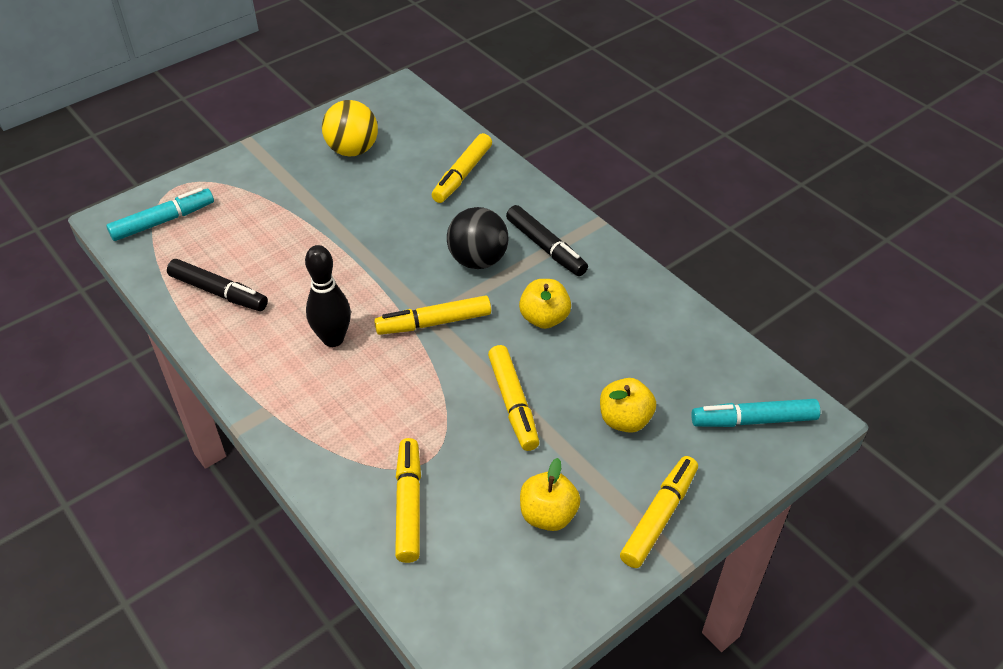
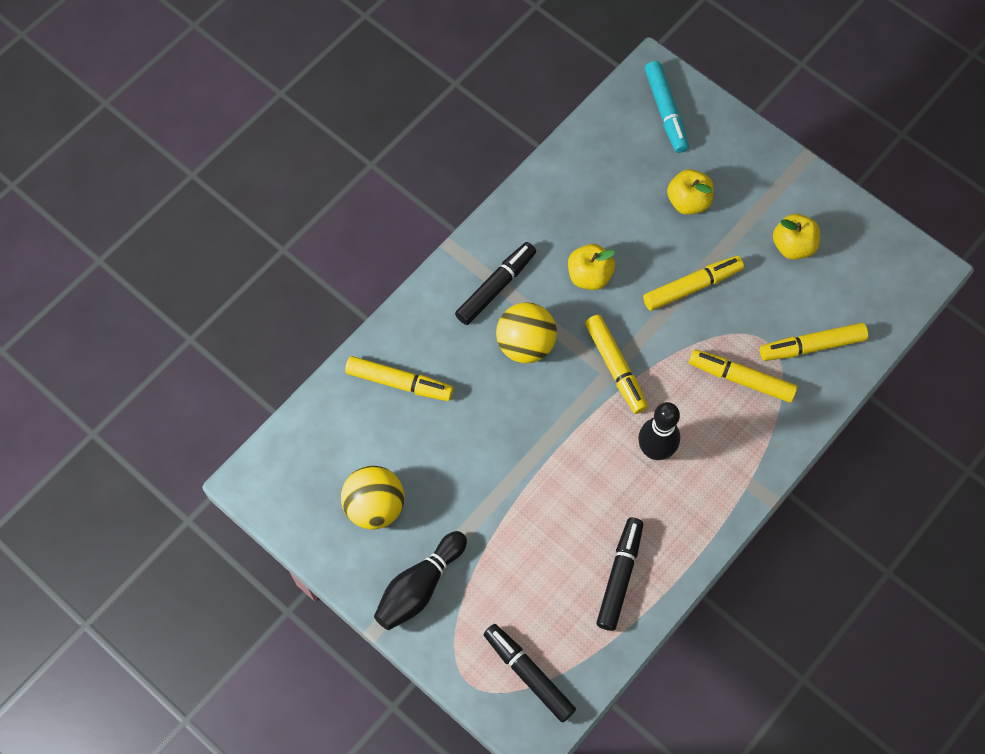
camera: 100 degrees left, 20 degrees up
turquoise marker [106,188,214,241] -> black marker [483,624,576,723]
black ball [447,207,508,269] -> yellow ball [496,302,557,363]
yellow marker [620,456,698,568] -> yellow marker moved to [689,349,798,403]
none -> black bowling pin [374,531,467,630]

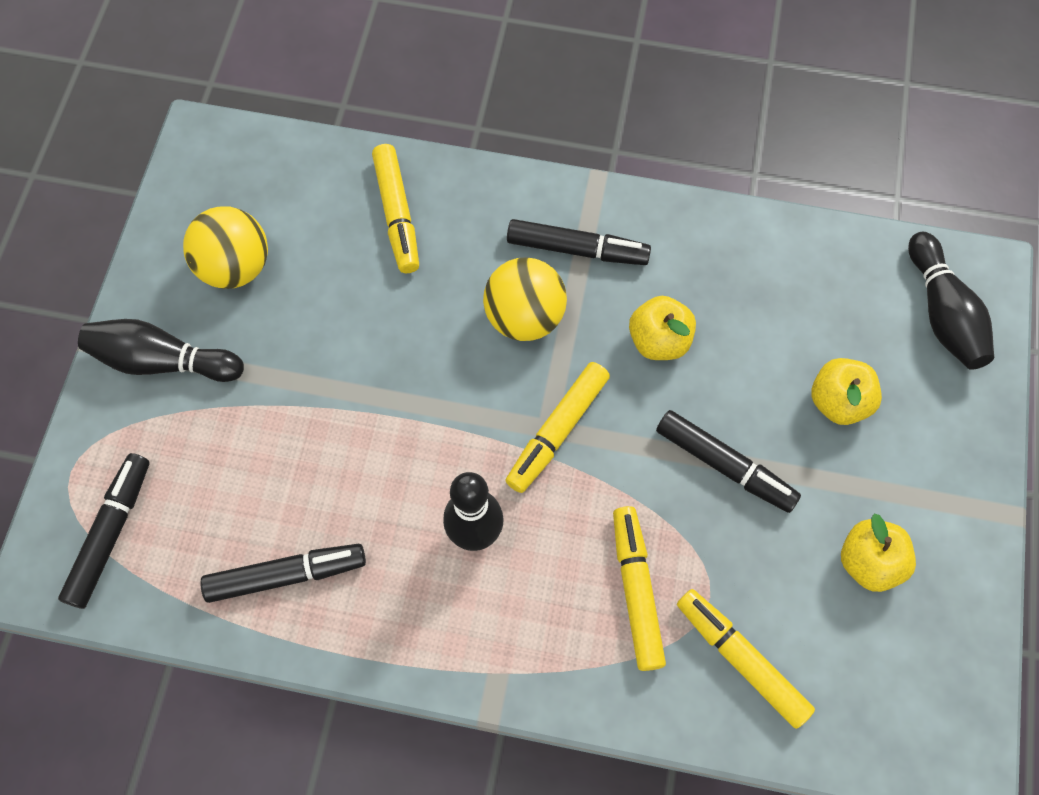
camera: 60 degrees right, 0 degrees up
yellow marker [643,256,744,311] -> black marker [656,410,801,513]
turquoise marker [645,61,689,153] -> black bowling pin [908,232,994,370]

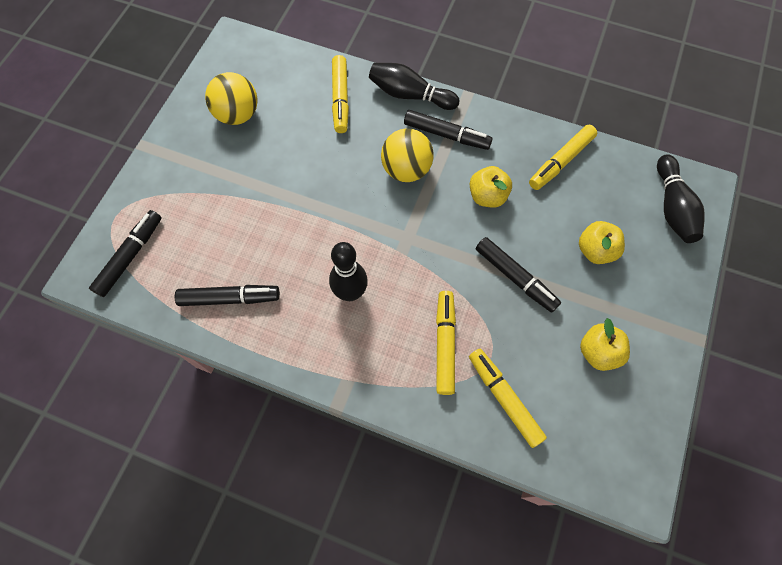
camera: 10 degrees right, 0 degrees up
black bowling pin [78,319,244,382] -> black bowling pin moved to [369,63,459,110]
yellow marker [505,362,610,493] -> yellow marker moved to [529,125,597,190]

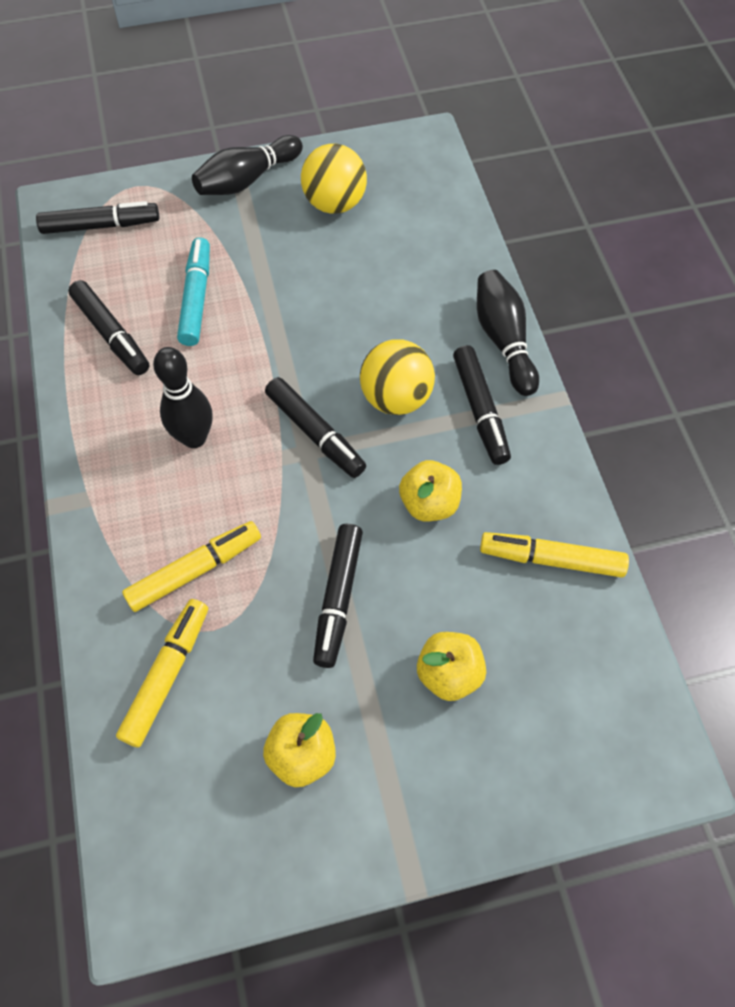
camera: 55 degrees right, 5 degrees down
yellow marker [332,55,349,133] -> none
black bowling pin [657,154,705,243] -> black bowling pin moved to [192,135,303,195]
none -> turquoise marker [177,237,210,346]
none -> black marker [265,377,366,478]

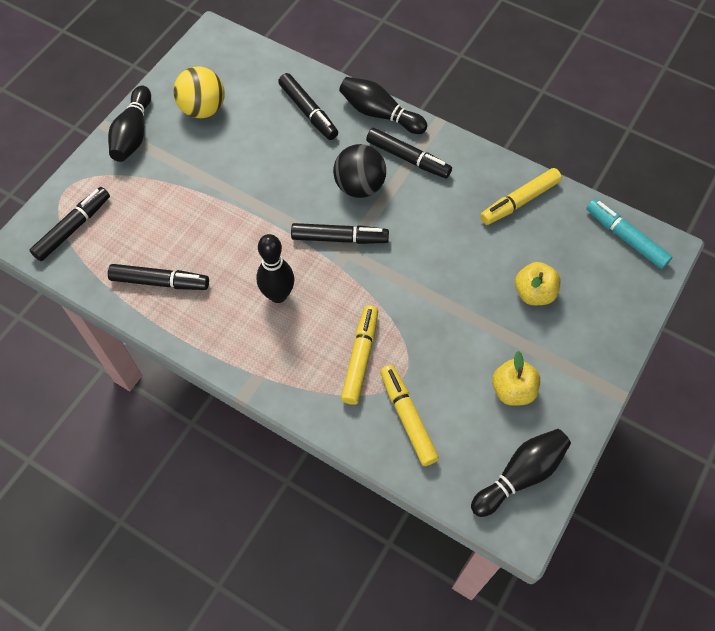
camera: 45 degrees left, 0 degrees up
turquoise marker [177,237,210,346] -> turquoise marker moved to [586,199,672,269]
black marker [313,524,363,668] -> black marker moved to [278,73,338,140]
yellow ball [360,339,435,415] -> black ball [333,144,386,198]
yellow apple [399,460,462,521] -> none
none -> black bowling pin [471,429,571,517]

